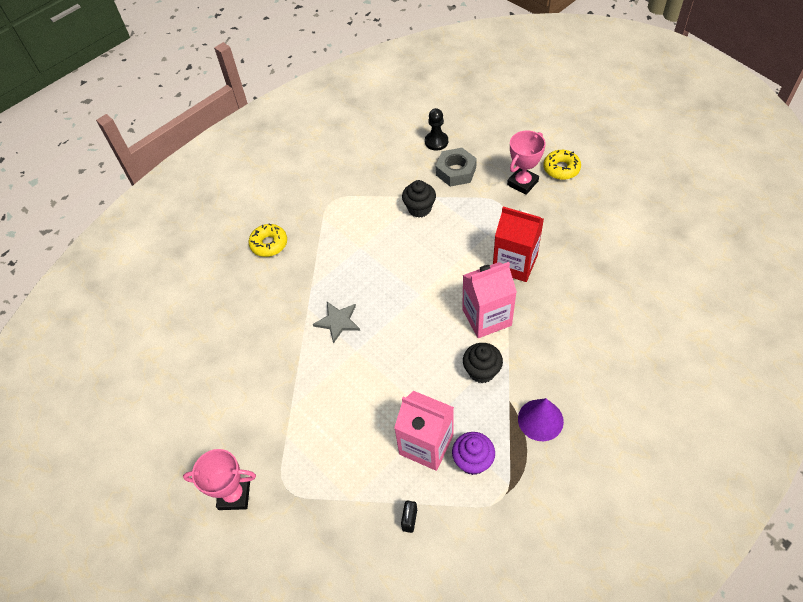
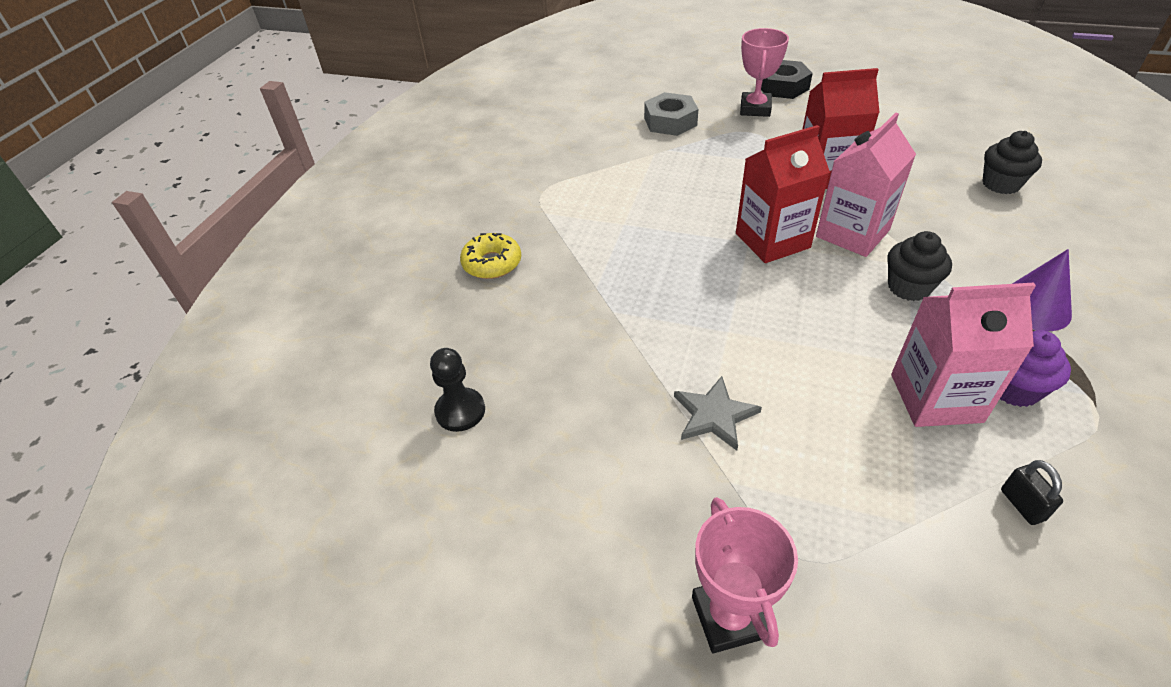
camera: 30 degrees left, 10 degrees down
pink trophy [183,449,256,510] -> pink trophy turned 75 degrees counterclockwise [692,497,798,653]
grey star [313,302,360,344] -> grey star moved to [674,376,762,451]
black cupcake [402,180,436,218] -> black cupcake moved to [982,131,1042,194]
black pawn [425,108,448,151] -> black pawn moved to [430,348,485,432]
yellow donut [543,150,581,180] -> black nut [761,60,813,99]
none -> red carton [736,125,830,263]

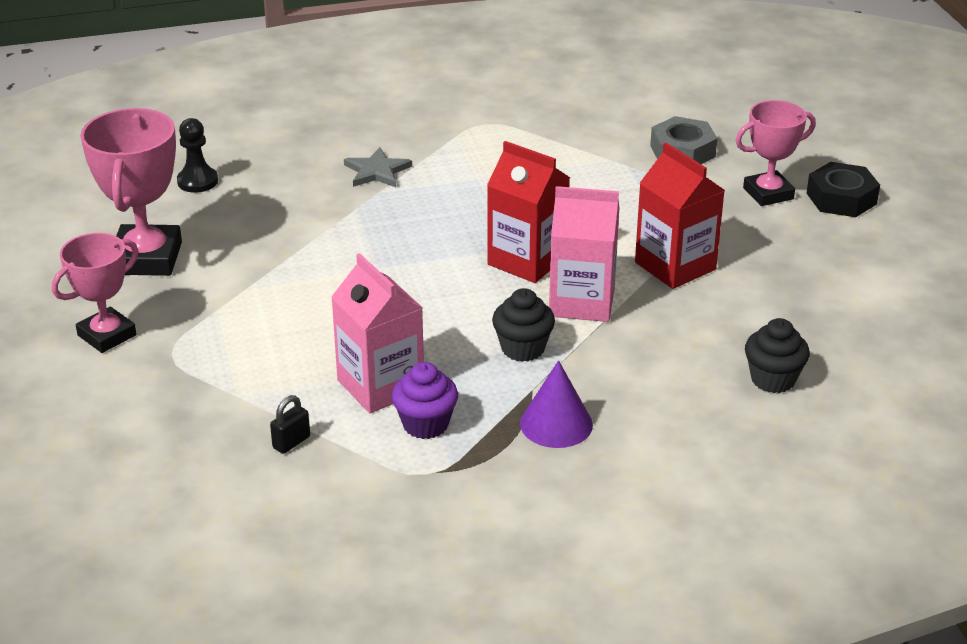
camera: 55 degrees right, 10 degrees down
yellow donut [460,233,521,279] -> none
grey star [674,376,762,451] -> grey star moved to [344,147,412,187]
none -> pink trophy [80,108,182,276]

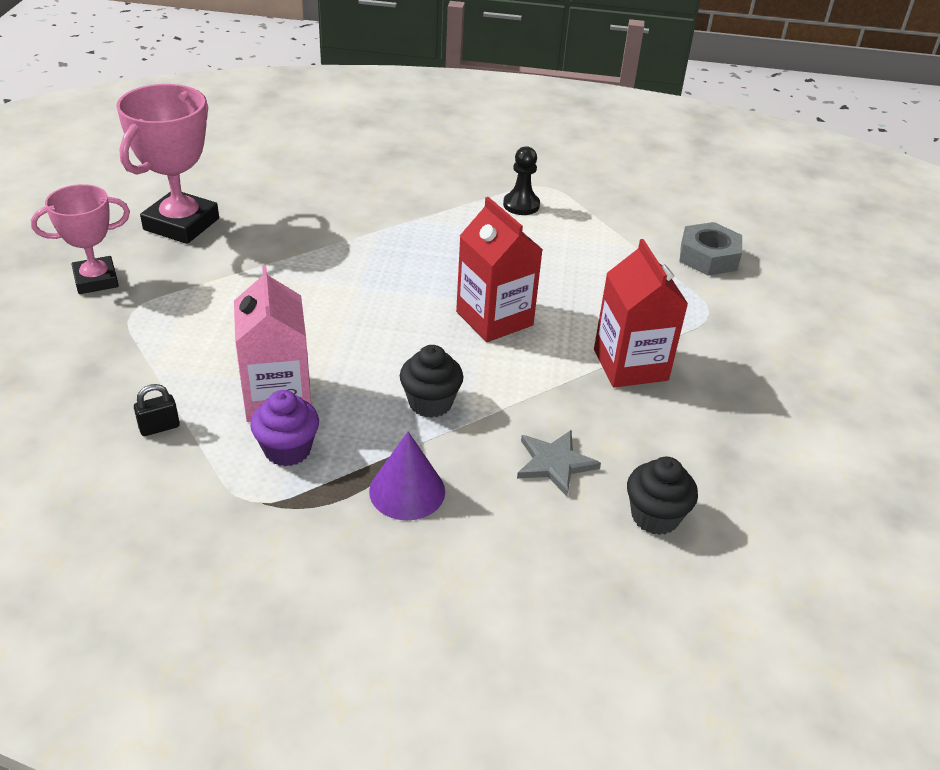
camera: 20 degrees right, 5 degrees up
black pawn [177,118,218,193] -> black pawn moved to [503,146,540,215]
grey star [344,147,412,187] -> grey star moved to [517,430,601,496]
pink carton [549,186,620,322] -> none
pink trophy [736,100,816,206] -> none
black nut [807,162,880,217] -> none

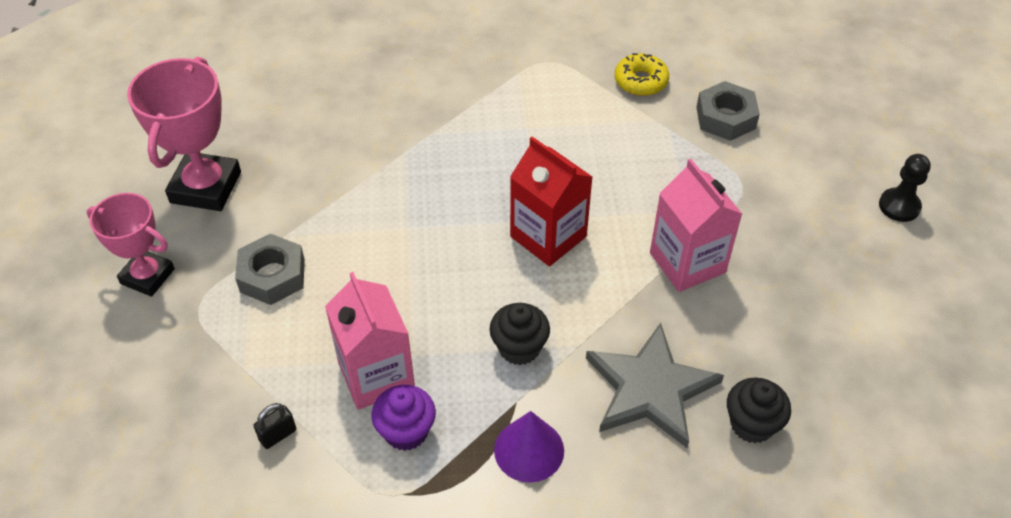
camera: 10 degrees left, 10 degrees up
pink trophy [31,184,130,294] -> pink trophy turned 60 degrees clockwise [87,193,175,297]
black pawn [503,146,540,215] -> black pawn moved to [879,154,931,222]
grey star [517,430,601,496] -> grey star [586,323,724,448], size x1.76
red carton [594,239,688,387] -> pink carton [650,159,742,292]
none -> grey nut [235,233,305,305]
none -> yellow donut [615,53,669,96]

